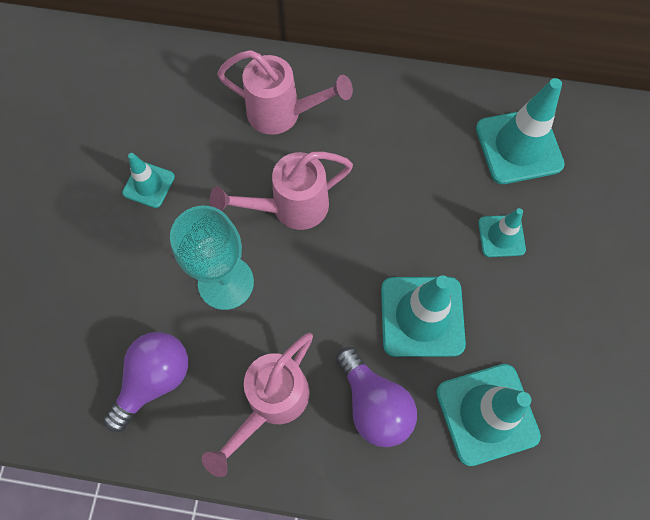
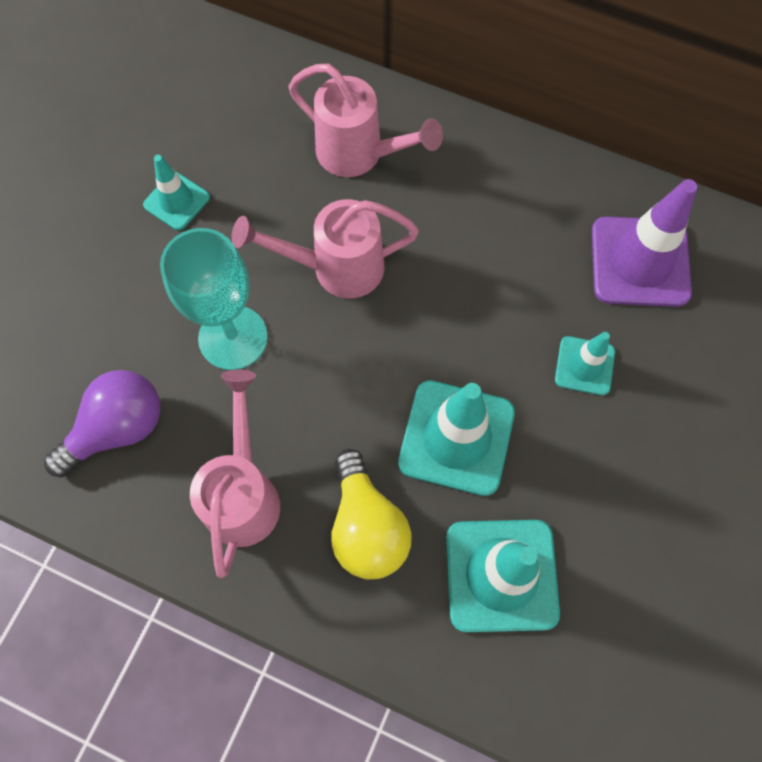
camera: 15 degrees right, 0 degrees up
pink watering can [202,333,313,477] -> pink watering can turned 135 degrees clockwise [190,369,280,578]
purple light bulb [336,347,417,447] -> yellow light bulb [332,449,412,579]
turquoise traffic cone [476,78,565,184] -> purple traffic cone [592,179,697,307]

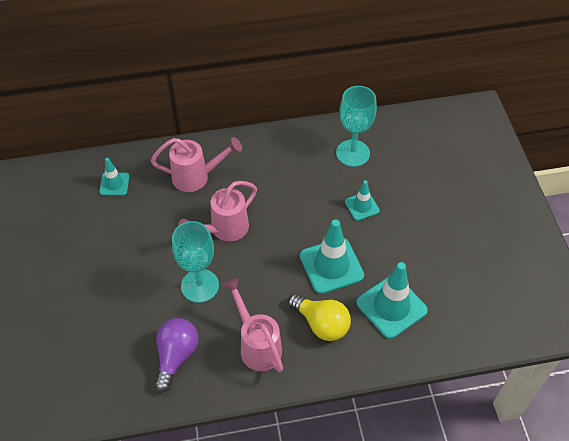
camera: 35 degrees left, 15 degrees down
turquoise traffic cone [143,155,210,230] -> turquoise traffic cone moved to [99,158,129,196]
purple traffic cone [592,179,697,307] -> turquoise goblet [336,86,377,167]

